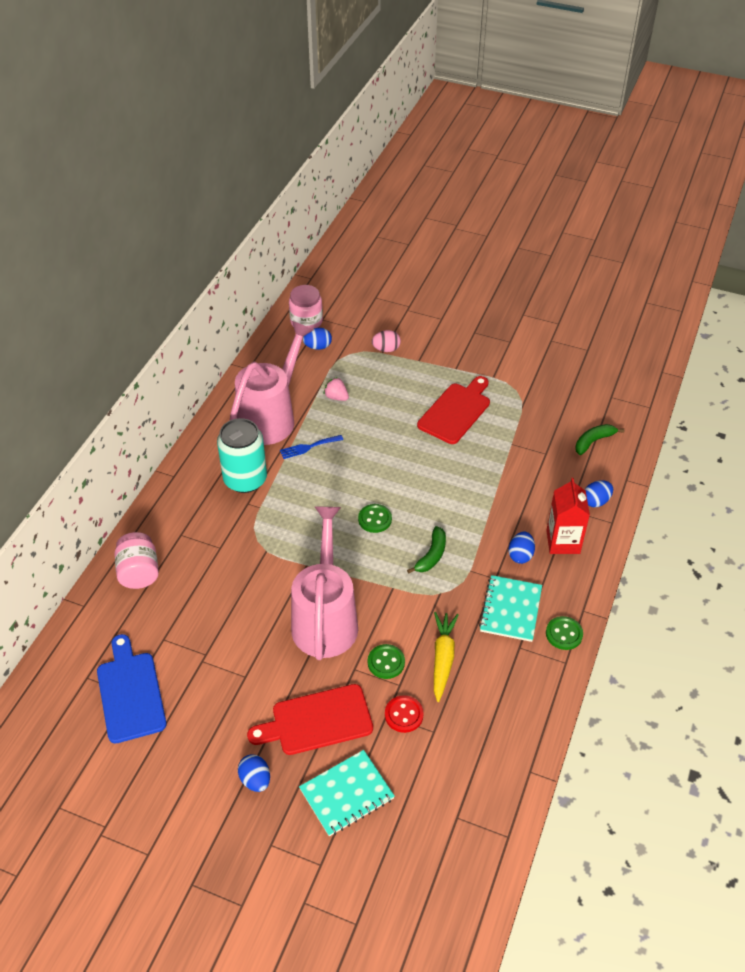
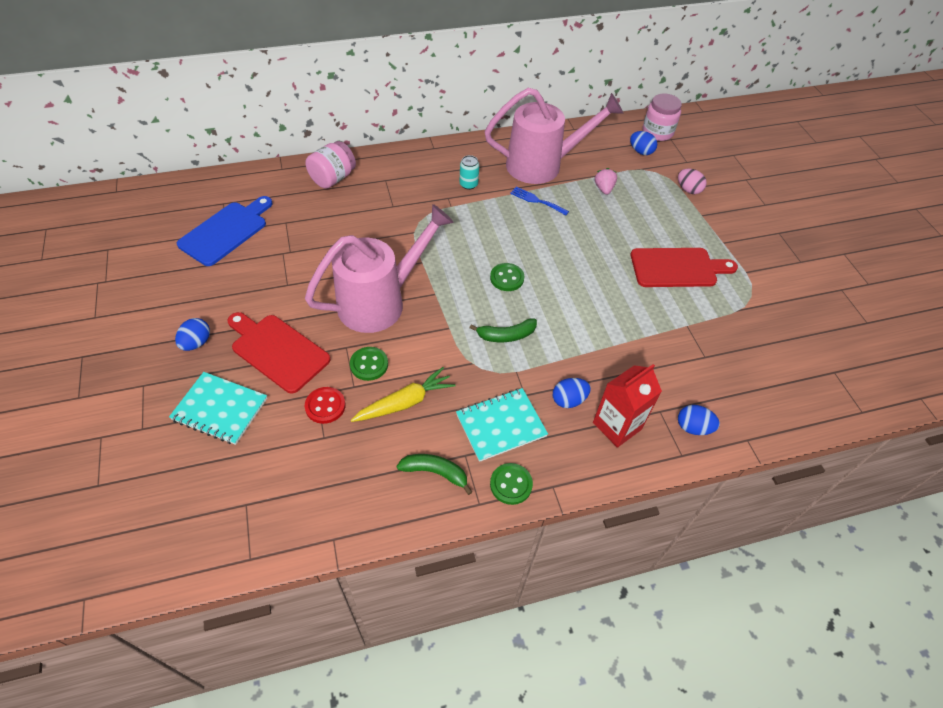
camera: 50 degrees right, 5 degrees up
turquoise can [217,418,267,493] -> turquoise can [459,155,479,190], size x0.46
green banana [575,424,624,455] -> green banana moved to [397,454,472,495]

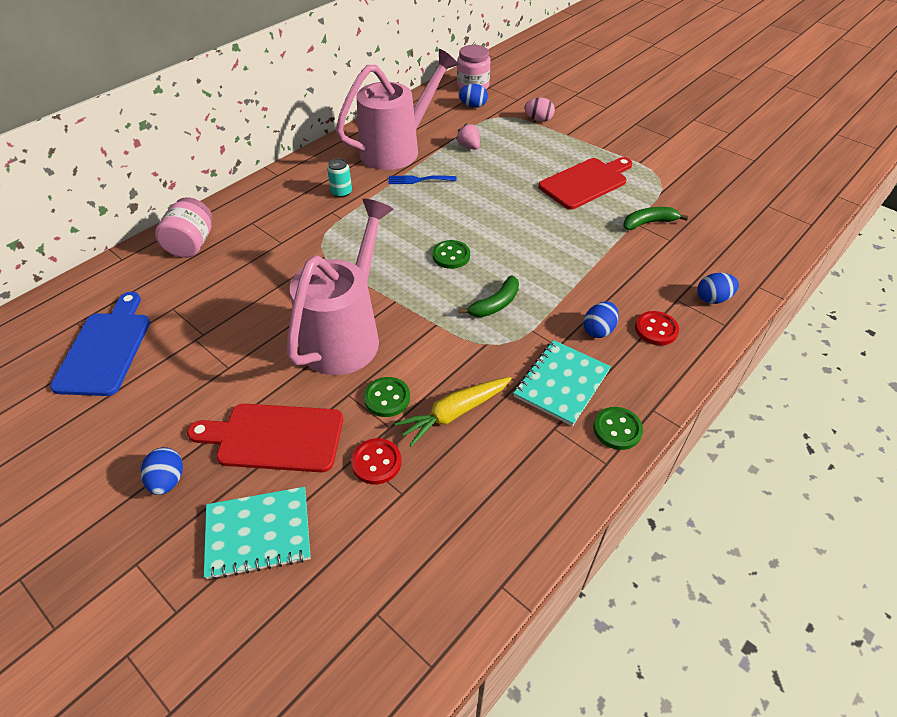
camera: 30 degrees left, 5 degrees down
yellow carrot [351,367,455,422] -> yellow carrot turned 150 degrees counterclockwise [394,377,512,447]
green banana [397,454,472,495] -> green banana moved to [623,207,688,230]
red carton [593,364,662,448] -> red button [635,311,679,346]

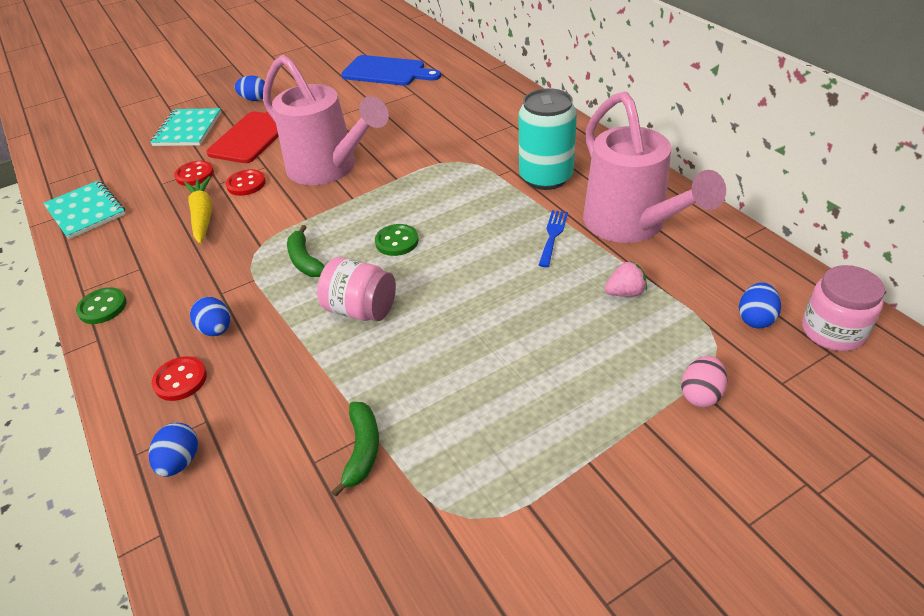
camera: 110 degrees right, 5 degrees down
pink jar [155,197,213,258] -> pink jar moved to [317,257,396,321]
turquoise can [327,158,352,198] -> turquoise can [519,88,577,190], size x2.18
green button [364,377,410,417] -> red button [226,169,266,196]
turquoise notebook [513,340,611,426] -> turquoise notebook moved to [43,180,126,239]
red cutting board [538,157,632,209] -> none

